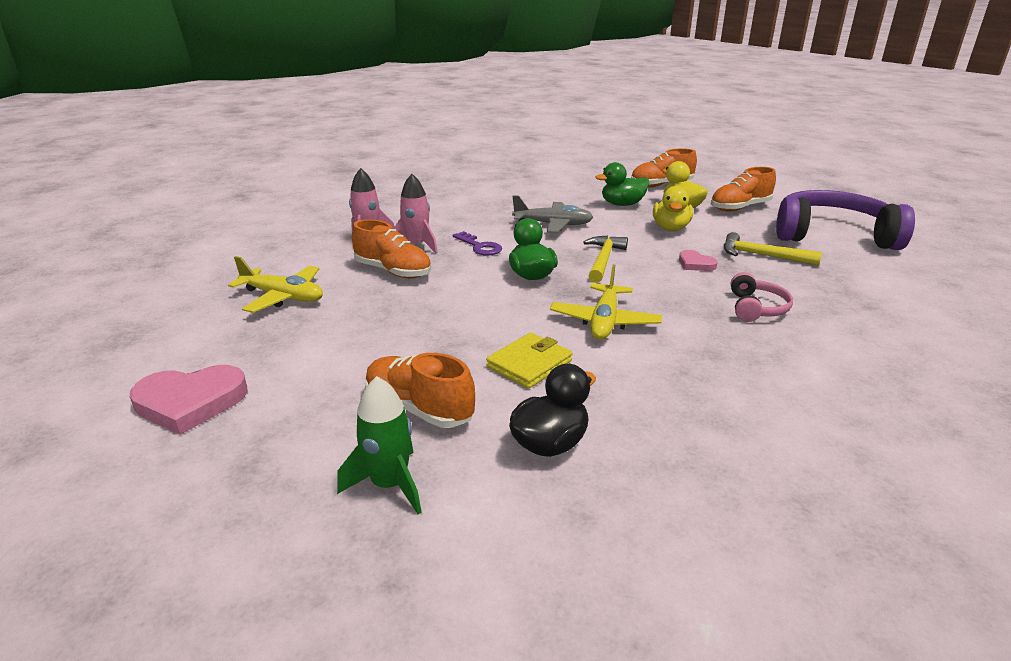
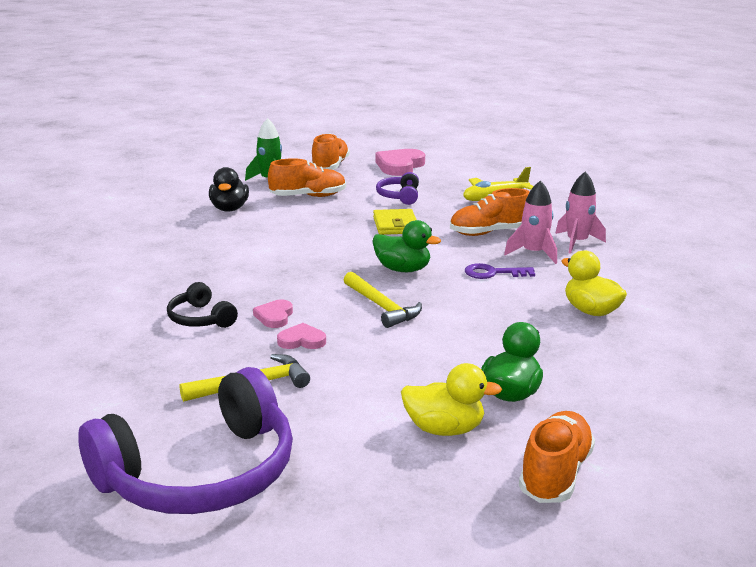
camera: 130 degrees right, 5 degrees down
yellow wallet [486,333,573,389] -> yellow wallet moved to [373,209,417,235]
grey plane [512,195,593,233] -> none
yellow plane [550,264,662,340] -> none
yellow duck [653,186,693,231] -> yellow duck moved to [561,250,627,316]
orange shoe [711,167,776,212] -> orange shoe moved to [311,133,350,170]
pink headphones [731,272,793,322] -> black headphones [167,282,238,328]
none -> pink heart [253,300,293,328]
none -> purple headphones [376,172,419,205]

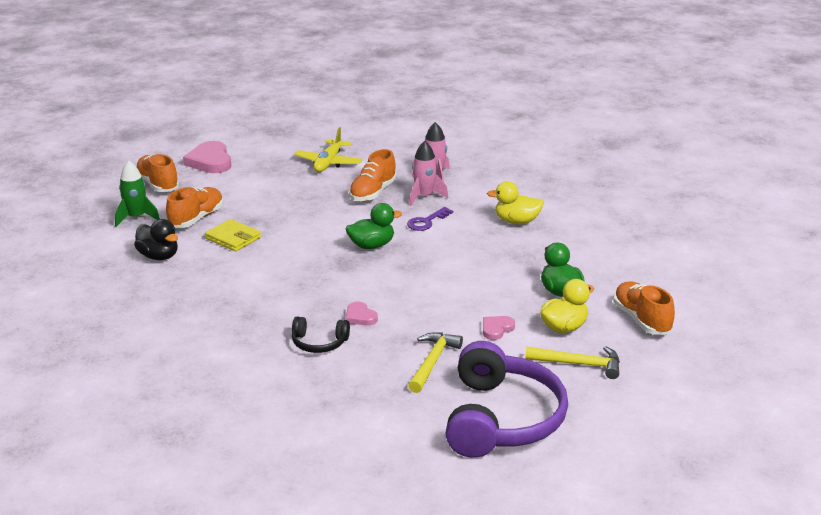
camera: 45 degrees left, 5 degrees up
pink heart [277,323,326,349] -> pink heart moved to [483,316,515,340]
yellow hammer [344,272,422,328] -> yellow hammer moved to [525,346,620,379]
yellow wallet [373,209,417,235] -> yellow wallet moved to [205,219,261,251]
purple headphones [376,172,419,205] -> none

